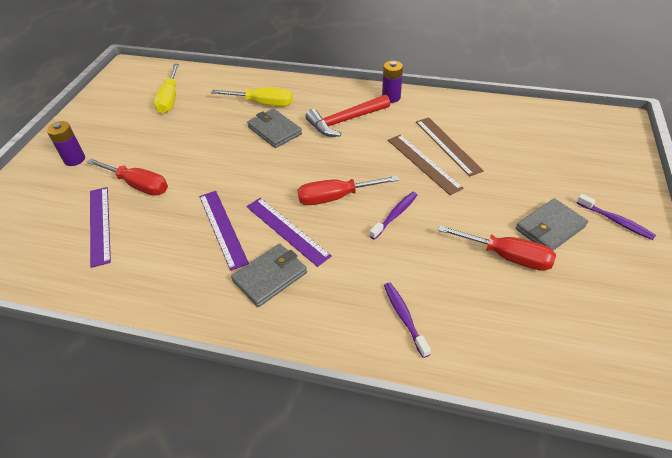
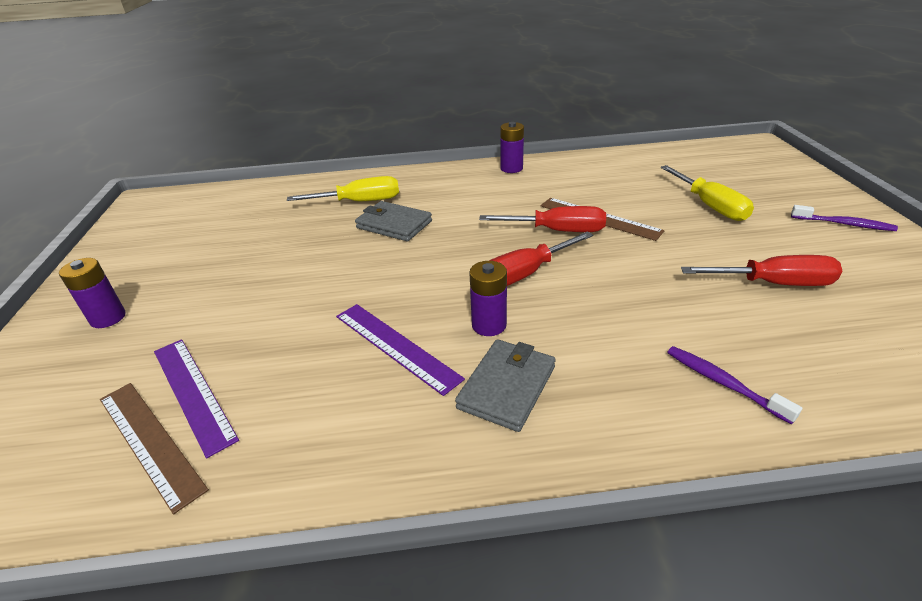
camera: 20 degrees left, 10 degrees down
red screwdriver [87,158,168,195] -> red screwdriver moved to [479,206,606,232]
yellow screwdriver [154,64,179,114] -> yellow screwdriver moved to [661,165,754,221]
purple ruler [246,198,332,267] -> purple battery [469,261,507,336]
red hammer [305,94,390,137] -> none
purple toothbrush [370,192,417,240] -> none
brown ruler [416,117,484,177] -> brown ruler moved to [100,383,209,514]
grey wallet [516,198,588,251] -> none

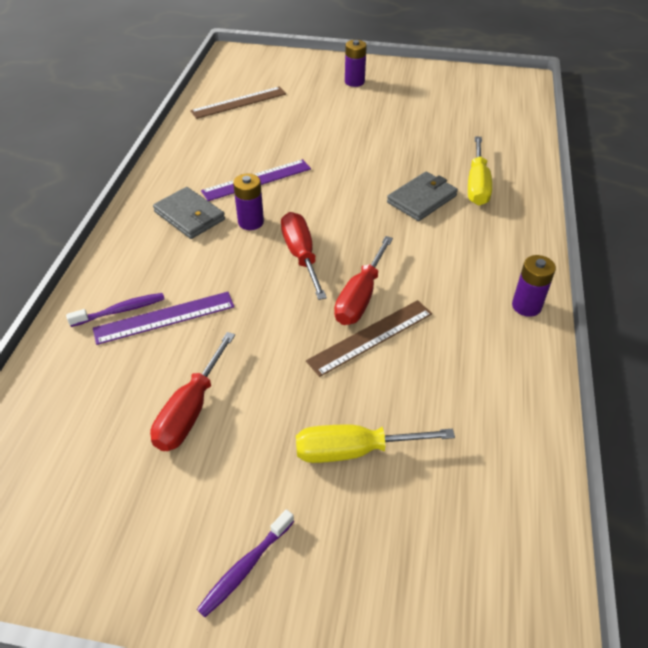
camera: 105 degrees right, 10 degrees up
purple ruler [154,339,239,458] -> purple ruler moved to [93,292,234,345]

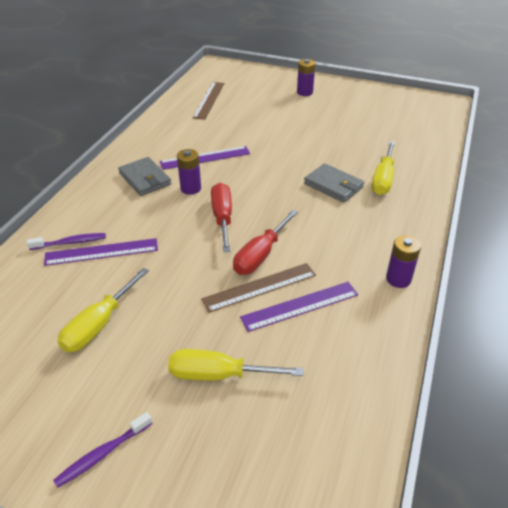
camera: 10 degrees right, 5 degrees down
red screwdriver [150,332,235,451] -> yellow screwdriver [58,268,149,352]
brown ruler [190,87,286,119] -> brown ruler turned 60 degrees counterclockwise [192,82,225,120]
grey wallet [387,172,458,221] -> grey wallet turned 75 degrees clockwise [304,163,364,203]
none -> purple ruler [240,282,358,332]

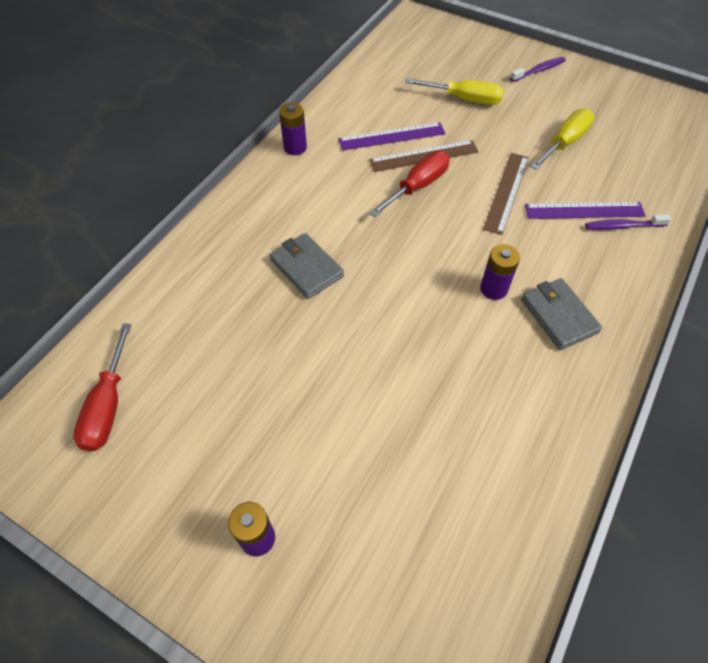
camera: 170 degrees left, 15 degrees up
purple ruler [160,146,250,170] -> none
brown ruler [192,82,225,120] -> brown ruler moved to [483,153,529,235]
red screwdriver [211,183,232,252] -> red screwdriver moved to [73,323,132,452]
yellow screwdriver [371,141,395,195] -> none

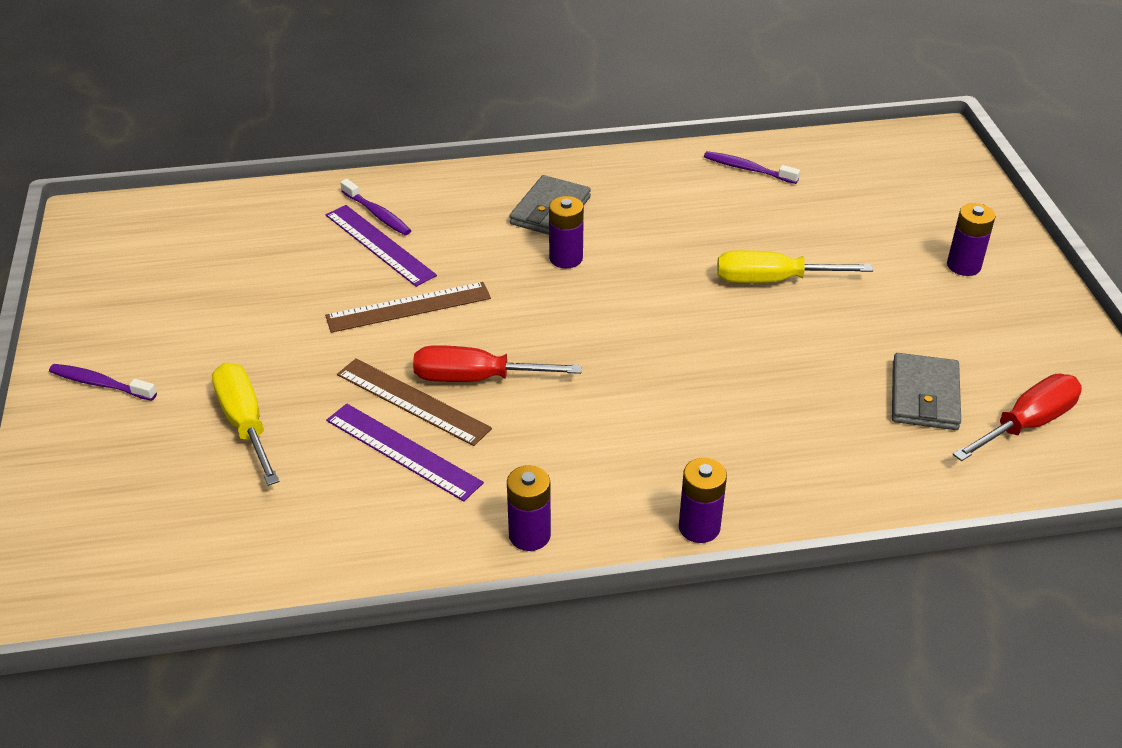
camera: 130 degrees left, 15 degrees down
grey wallet [270,233,344,299] -> grey wallet moved to [892,353,961,430]
yellow screwdriver [530,108,594,170] -> yellow screwdriver moved to [717,250,873,283]
none -> purple battery [679,458,727,543]
none -> purple toothbrush [704,151,800,184]

